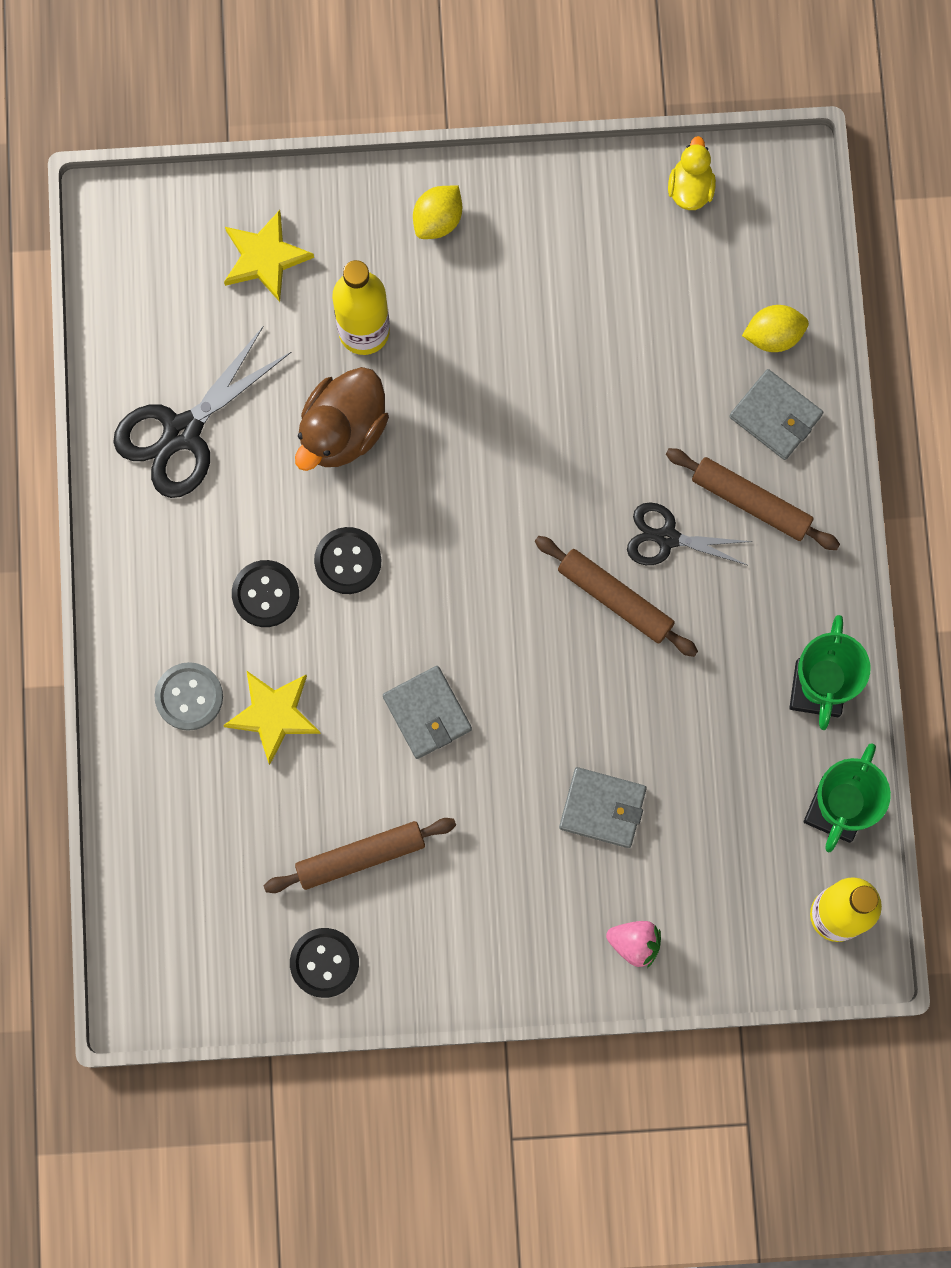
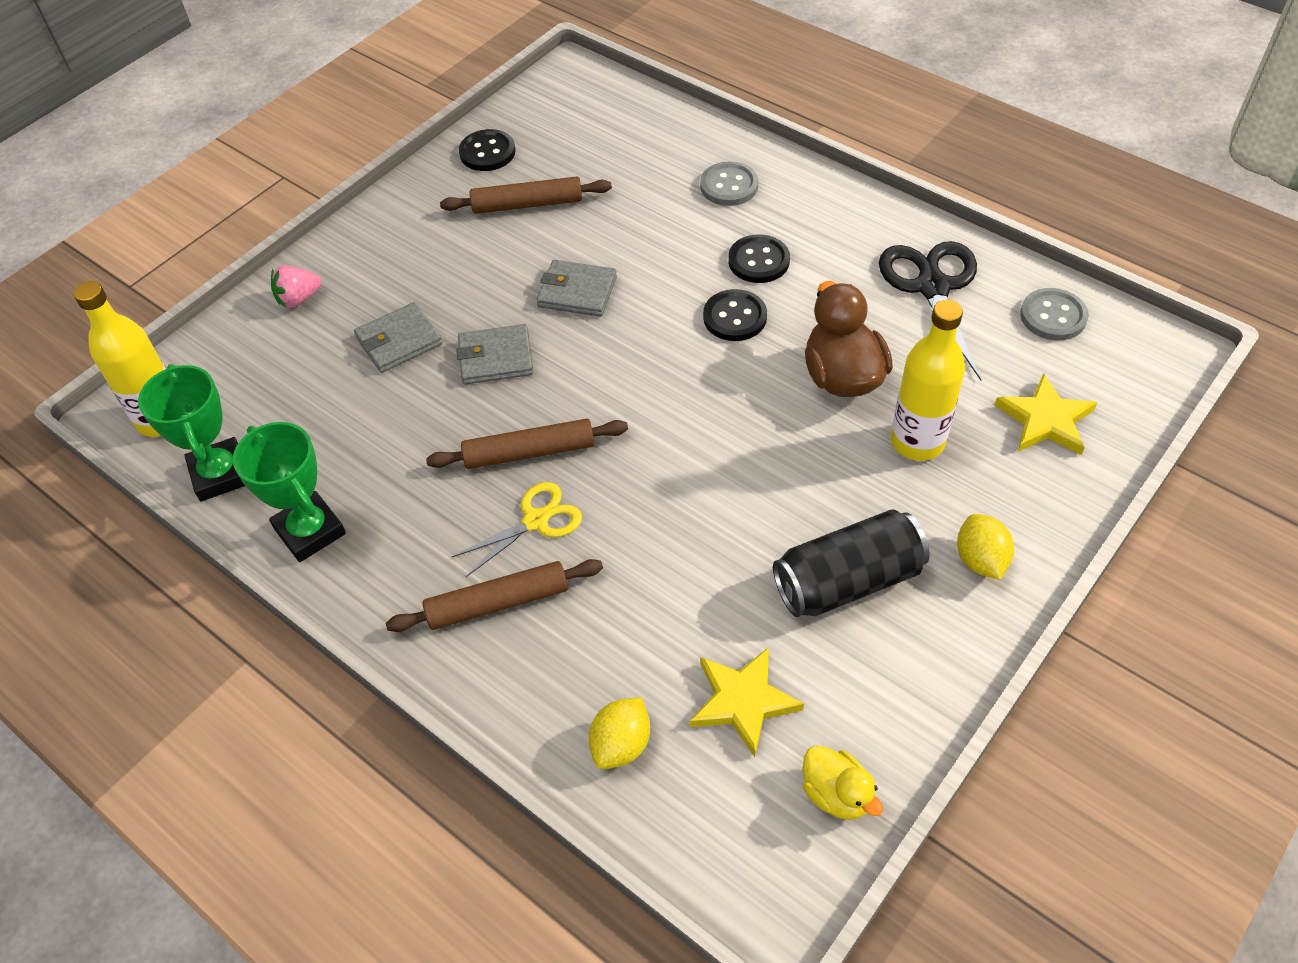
camera: 135 degrees right, 25 degrees down
yellow star [223,670,321,765] -> yellow star moved to [690,647,804,757]
brown rolling pin [264,818,456,893] -> brown rolling pin turned 60 degrees clockwise [440,177,612,214]
black scissors [627,502,753,565] -> yellow scissors [452,482,582,577]
grey wallet [729,369,823,460] -> grey wallet moved to [456,324,533,385]
none -> black can [773,509,930,617]
none -> grey button [1020,288,1088,340]

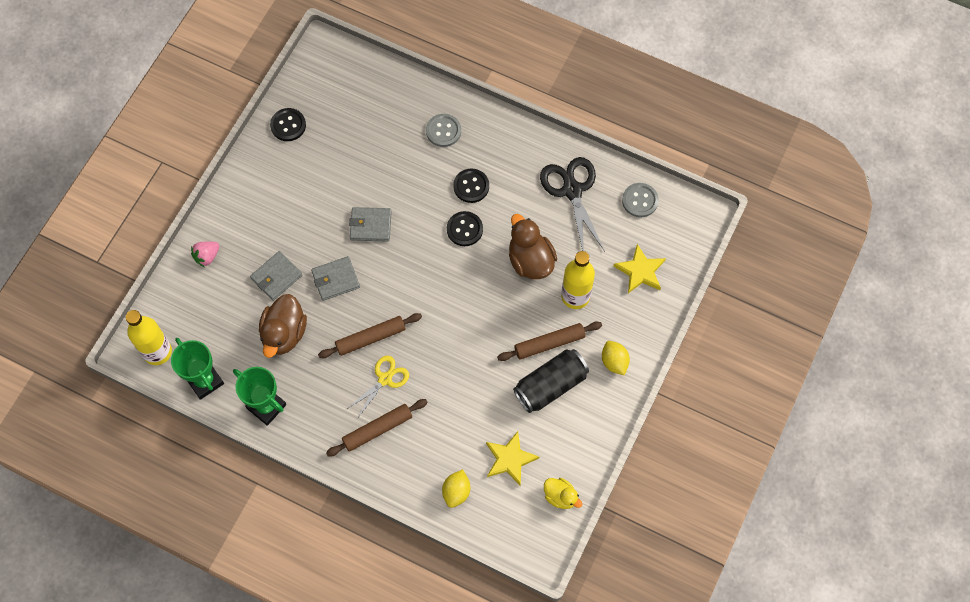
camera: 15 degrees left, 15 degrees up
brown rolling pin [440,177,612,214] -> brown rolling pin moved to [497,322,602,361]
none -> brown duck [259,294,307,358]

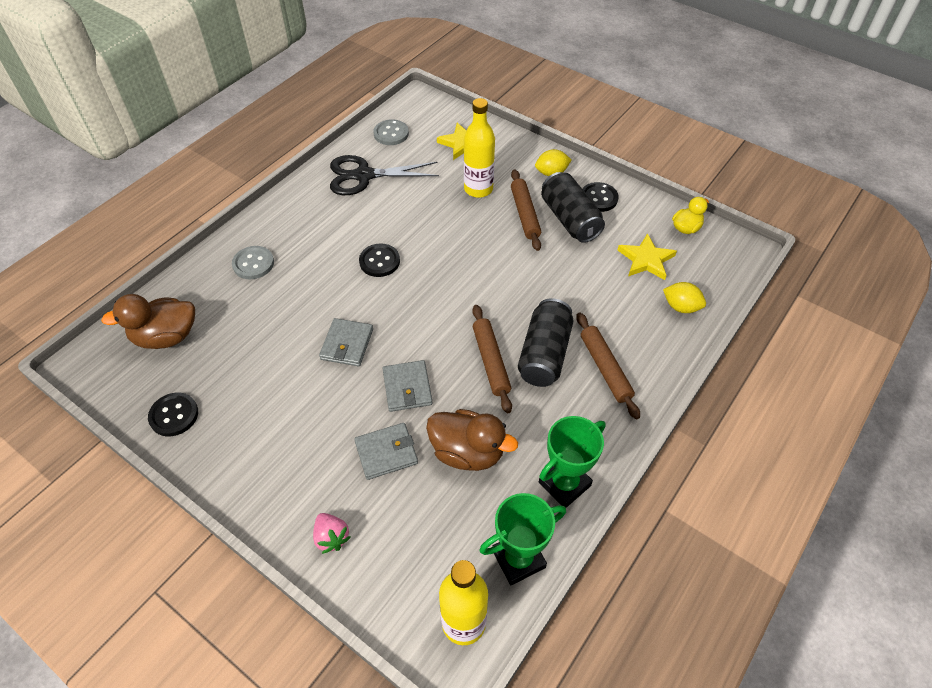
camera: 80 degrees left, 15 degrees down
grey wallet [250,251,302,301] -> grey wallet turned 75 degrees counterclockwise [354,423,418,480]
yellow scissors [347,356,409,417] -> black can [518,298,574,387]
black button [453,169,489,203] -> black button moved to [582,182,619,212]
brown duck [509,214,557,279] -> brown duck moved to [101,294,195,349]

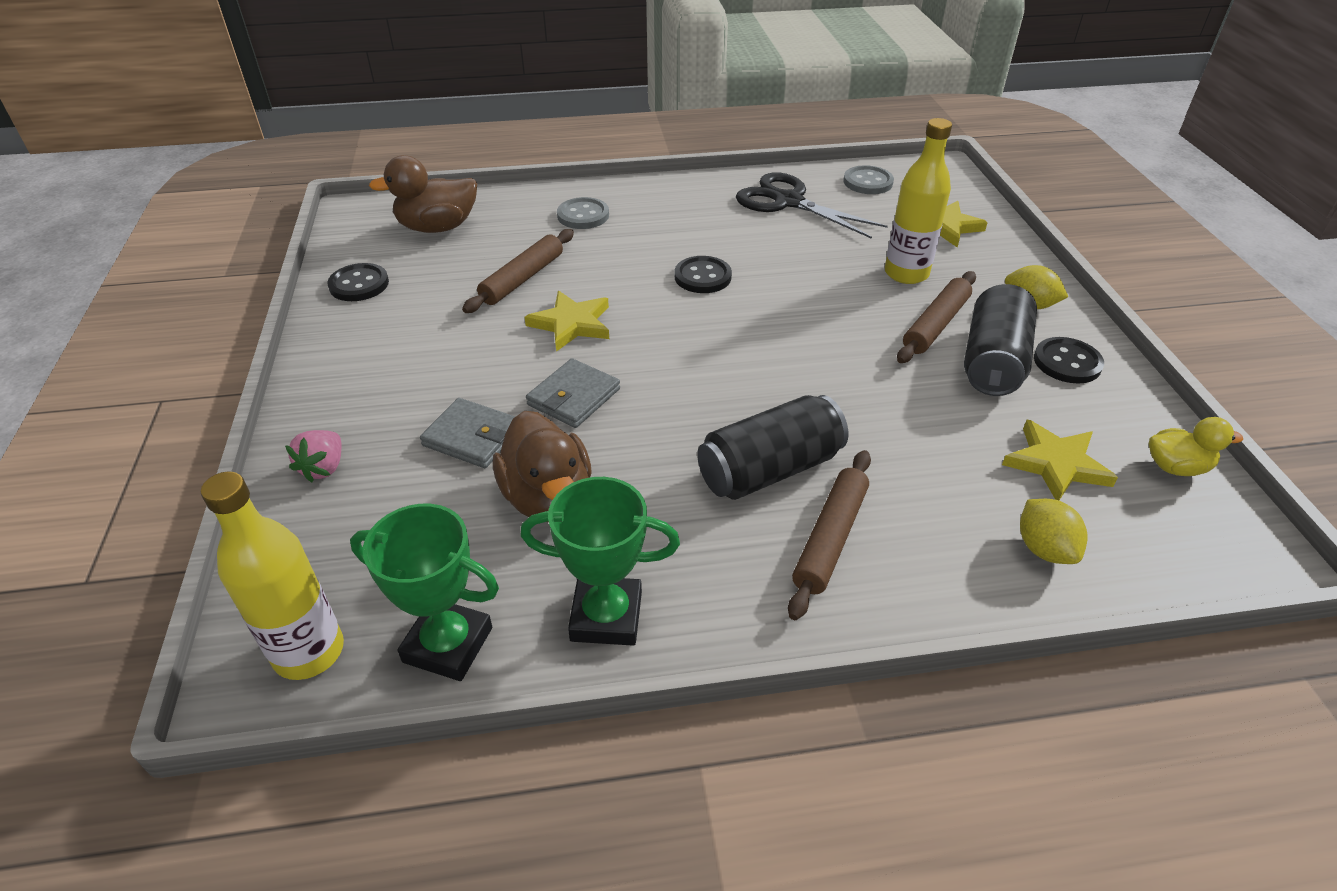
camera: 45 degrees right, 10 degrees down
brown duck [101,294,195,349] -> brown duck turned 45 degrees counterclockwise [369,155,478,233]
grey wallet [319,318,373,366] -> yellow star [525,291,609,352]
brown rolling pin [472,305,512,413] -> brown rolling pin moved to [462,229,574,313]

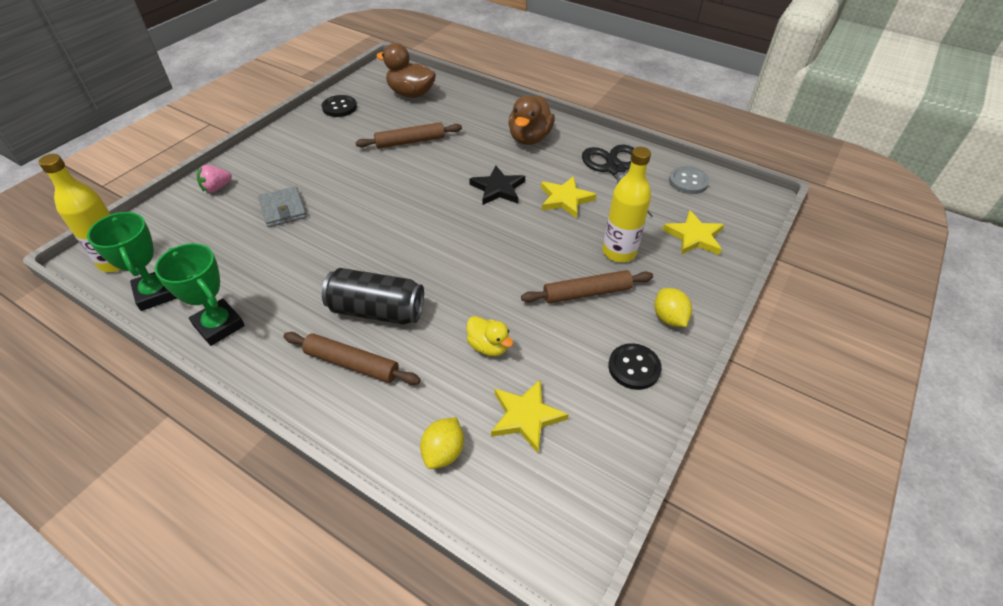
camera: 40 degrees right, 5 degrees up
brown duck [493,411,592,517] -> brown duck moved to [508,95,555,145]
yellow star [525,291,609,352] -> yellow star moved to [541,176,597,219]
grey wallet [526,358,620,428] -> none
grey button [557,197,609,229] -> none
black button [674,256,732,293] -> black star [469,166,525,205]
brown rolling pin [788,450,871,620] -> brown rolling pin turned 45 degrees clockwise [283,332,421,385]
black can [964,284,1037,396] -> none
yellow duck [1149,417,1243,476] -> yellow duck moved to [467,316,513,356]

